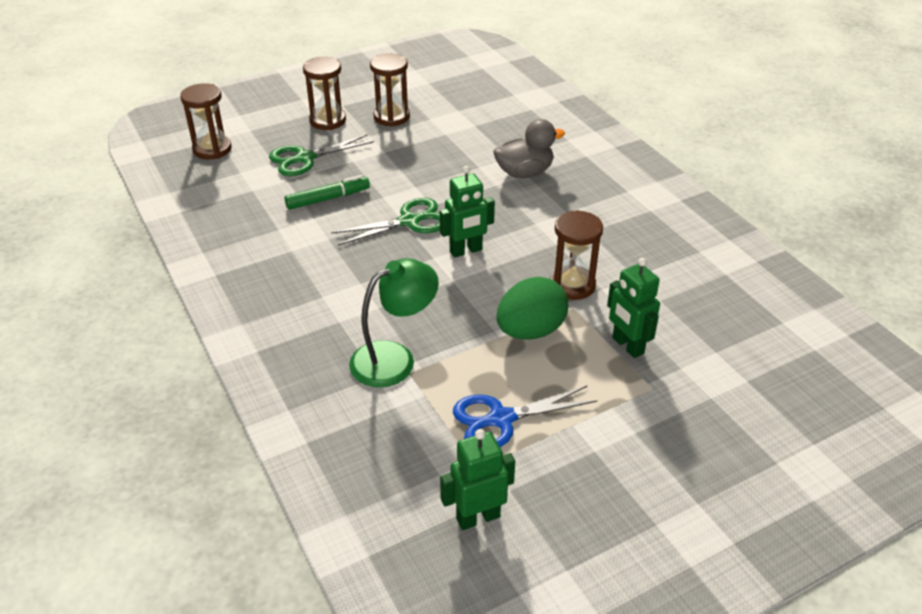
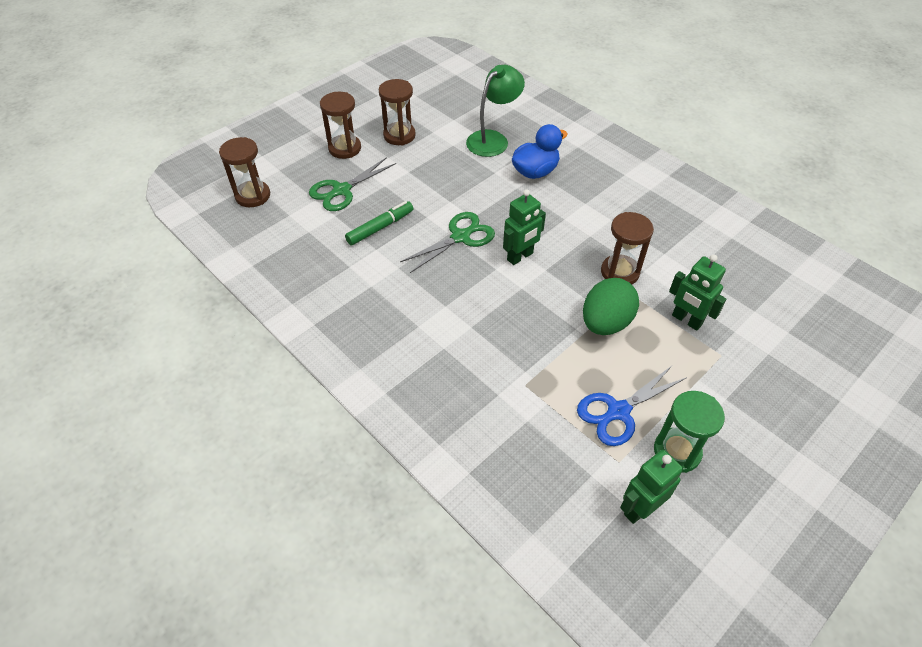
camera: 15 degrees left, 10 degrees up
green lamp [349,258,439,387] -> green lamp moved to [466,65,525,157]
grey duck [493,119,565,178] -> blue duck [512,124,567,179]
none -> green hourglass [654,391,725,473]

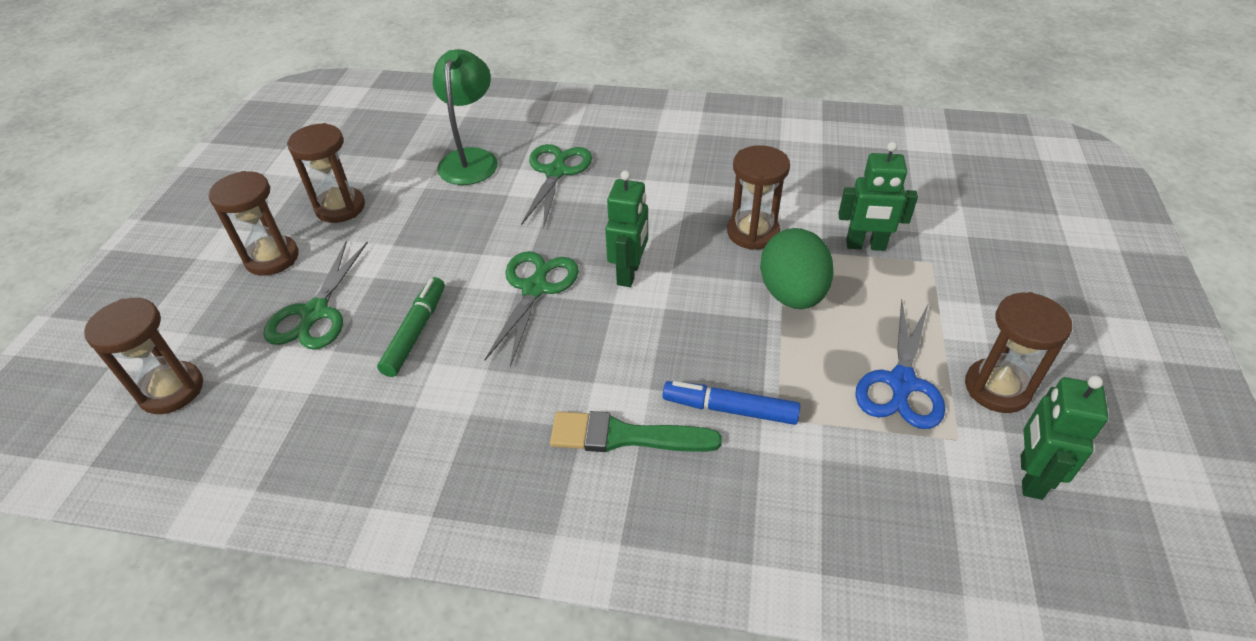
camera: 35 degrees left, 5 degrees down
blue duck [512,124,567,179] -> green scissors [521,144,592,229]
green hourglass [654,391,725,473] -> brown hourglass [965,292,1072,413]
none -> green brush [550,411,722,452]
none -> blue marker [663,381,800,425]

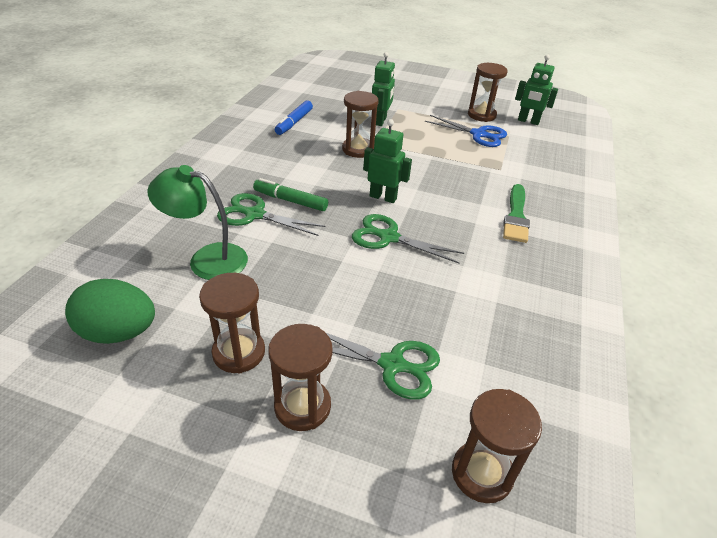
camera: 85 degrees left, 5 degrees down
green marker [377,277,445,377] -> green marker moved to [253,178,328,211]
blue marker [663,381,800,425] -> blue marker moved to [275,101,313,135]
green egg [760,228,834,309] -> green egg moved to [65,279,155,344]

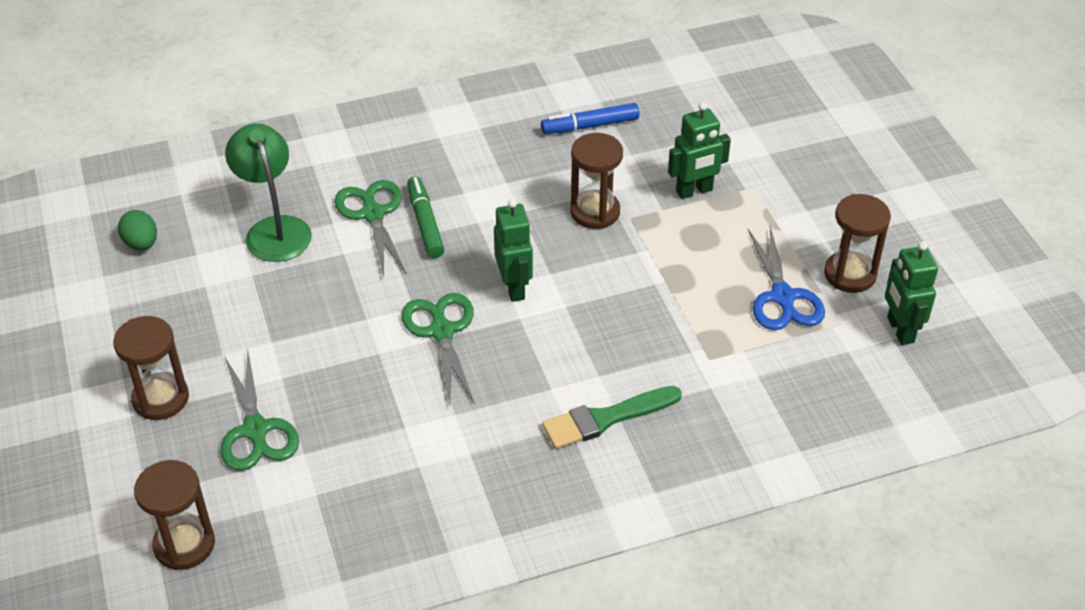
camera: 55 degrees right, 5 degrees up
green egg [65,279,155,344] -> green egg [118,210,157,250], size x0.58
brown hourglass [199,273,265,373] -> none

